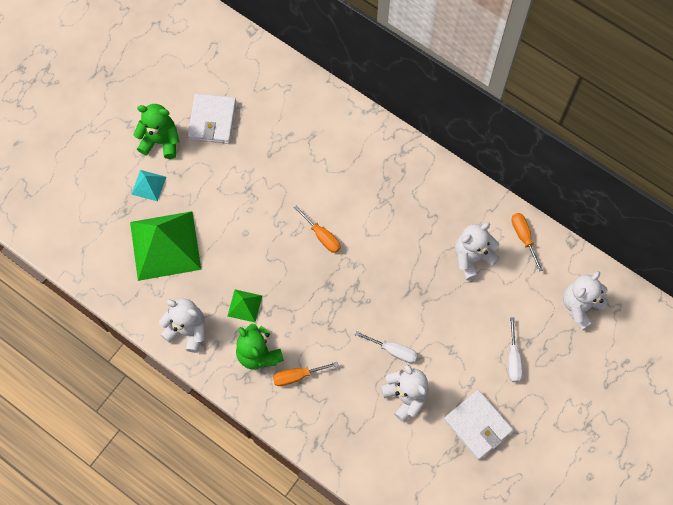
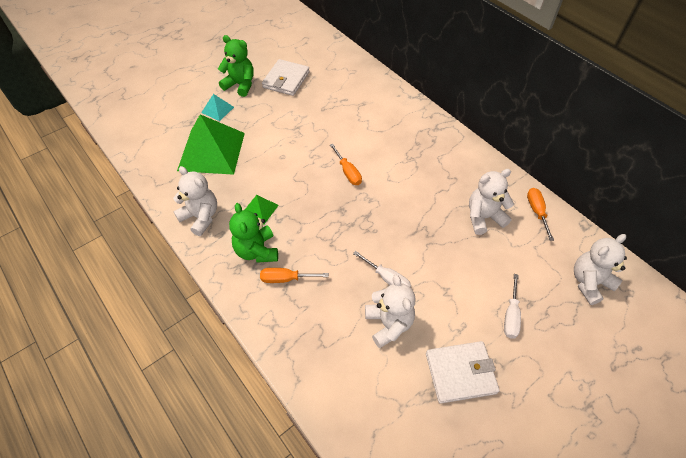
camera: 15 degrees right, 15 degrees down
white wallet [444,390,513,460] -> white wallet turned 75 degrees counterclockwise [426,341,500,403]

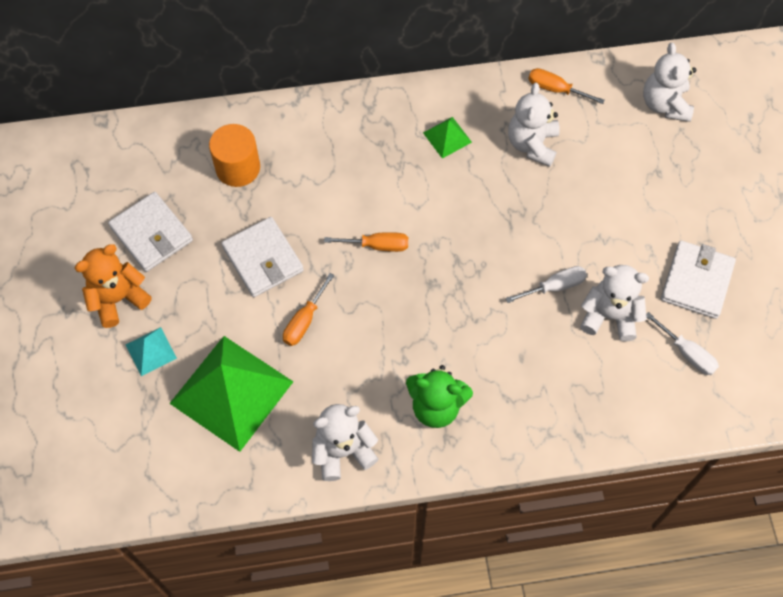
camera: 60 degrees left, 10 degrees up
green teddy bear [218,35,254,97] -> orange teddy bear [75,244,152,328]
green pyramid [245,195,279,225] -> green pyramid moved to [423,117,472,159]
orange screwdriver [260,268,329,283] -> orange screwdriver moved to [283,273,335,346]
white screwdriver [504,274,521,338] -> white screwdriver moved to [646,312,719,375]
none -> orange cylinder [209,124,260,187]
none -> white wallet [221,217,304,297]

